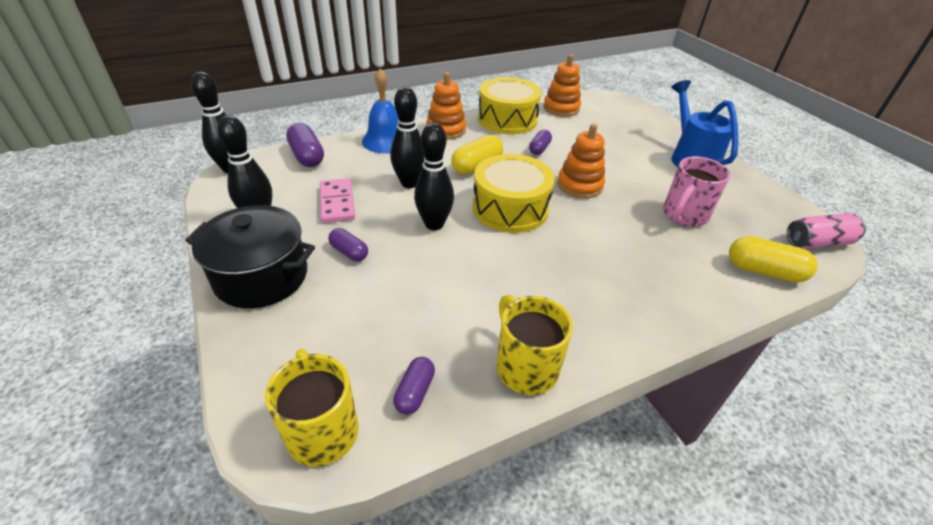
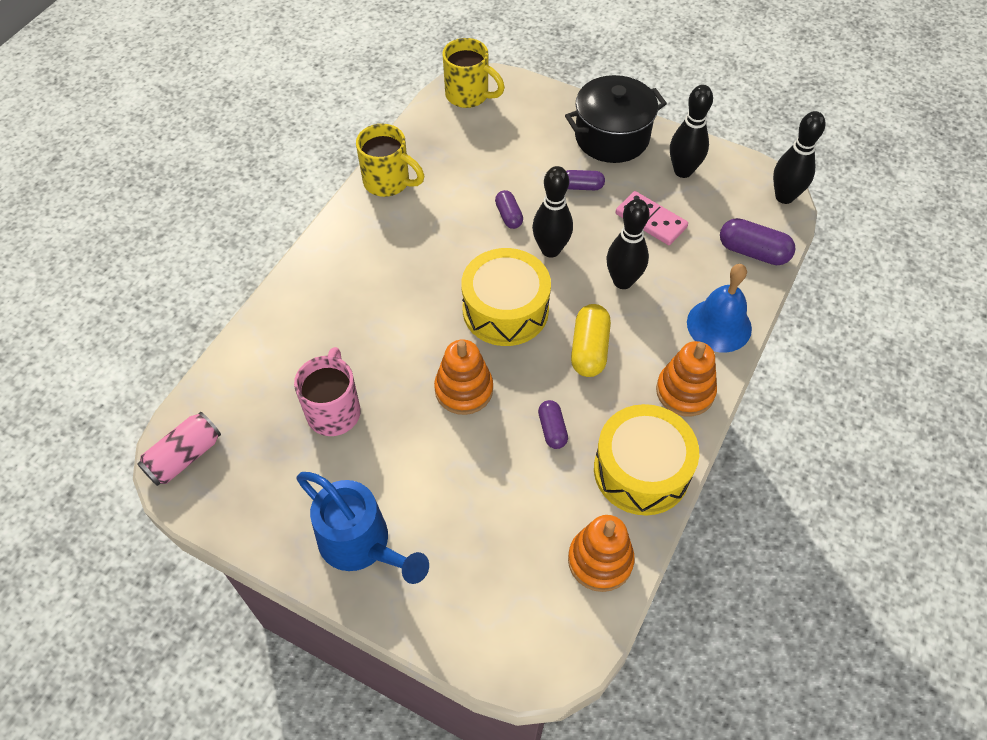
camera: 145 degrees right, 15 degrees up
purple capsule [393,357,435,415] -> purple capsule moved to [495,190,523,229]
yellow capsule [729,236,817,283] -> none

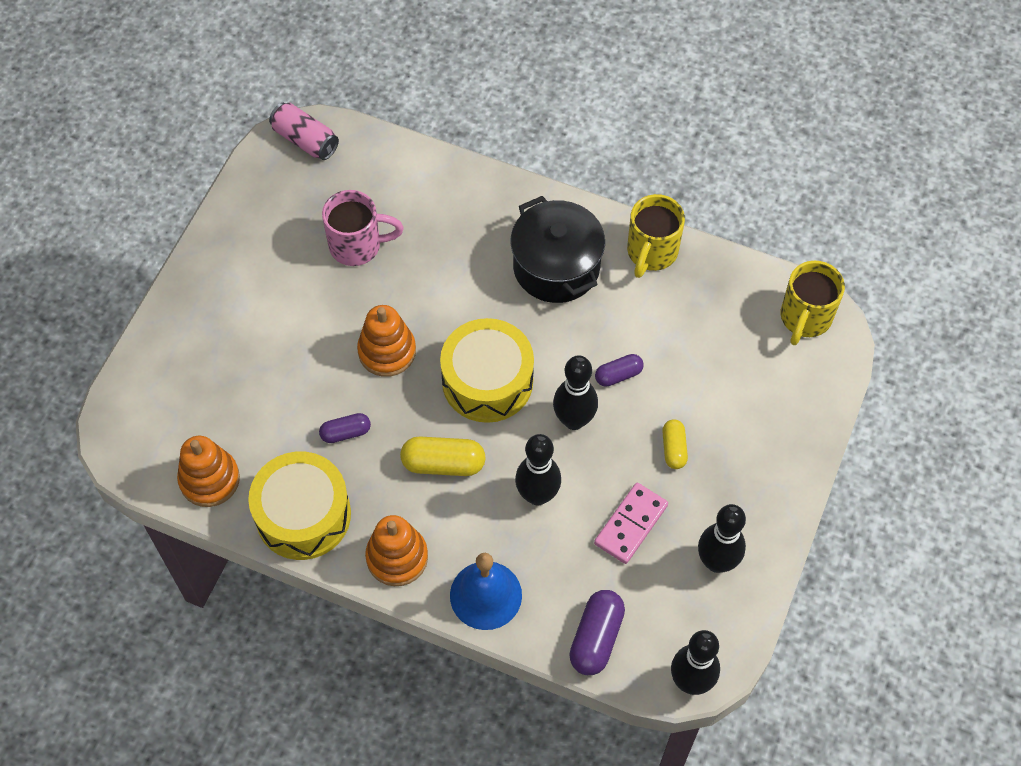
camera: 85 degrees right, 5 degrees up
blue watering can [296,472,429,584] -> none
black pot [565,75,667,163] -> black pot moved to [511,196,605,303]
purple capsule [566,170,605,190] -> yellow capsule [662,420,688,469]

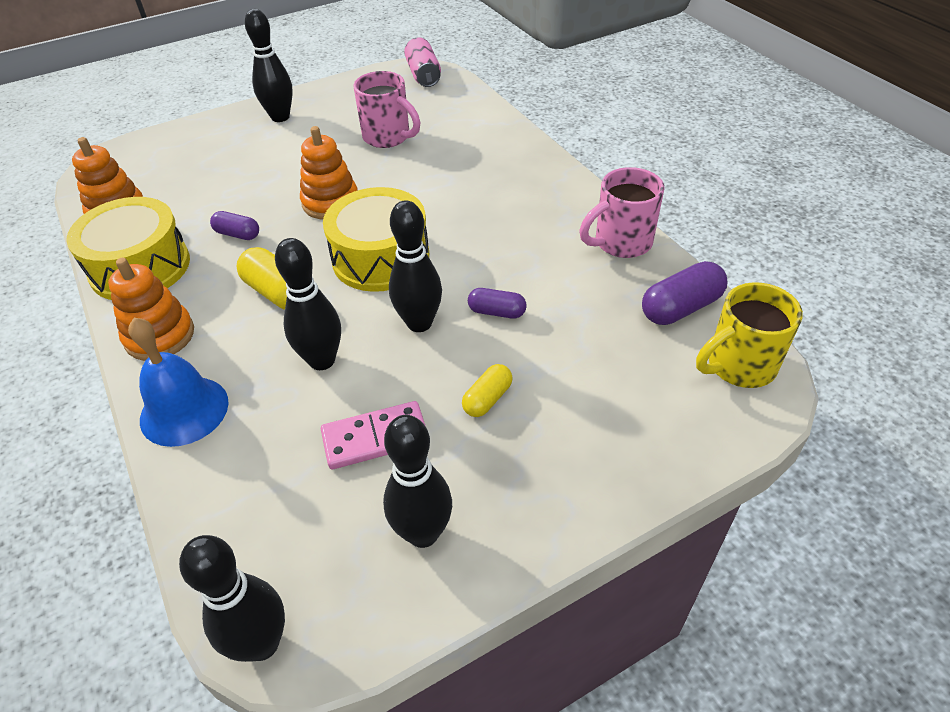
camera: 40 degrees right, 15 degrees down
black pot [511,196,605,303] -> none
purple capsule [569,590,625,675] -> purple capsule moved to [642,261,727,325]
yellow mug [627,194,685,278] -> pink mug [579,167,665,258]
none -> black bowling pin [245,9,293,122]

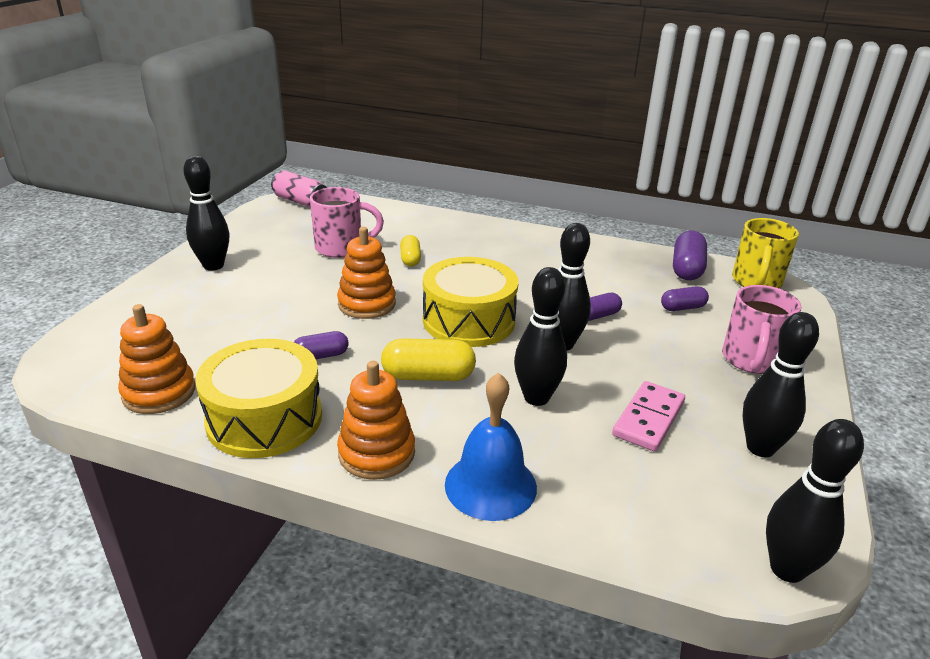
camera: 45 degrees left, 15 degrees down
yellow capsule [462,364,512,417] -> yellow capsule moved to [400,235,421,266]
pink mug [579,167,665,258] -> pink mug moved to [722,285,801,374]
none -> purple capsule [661,287,709,311]

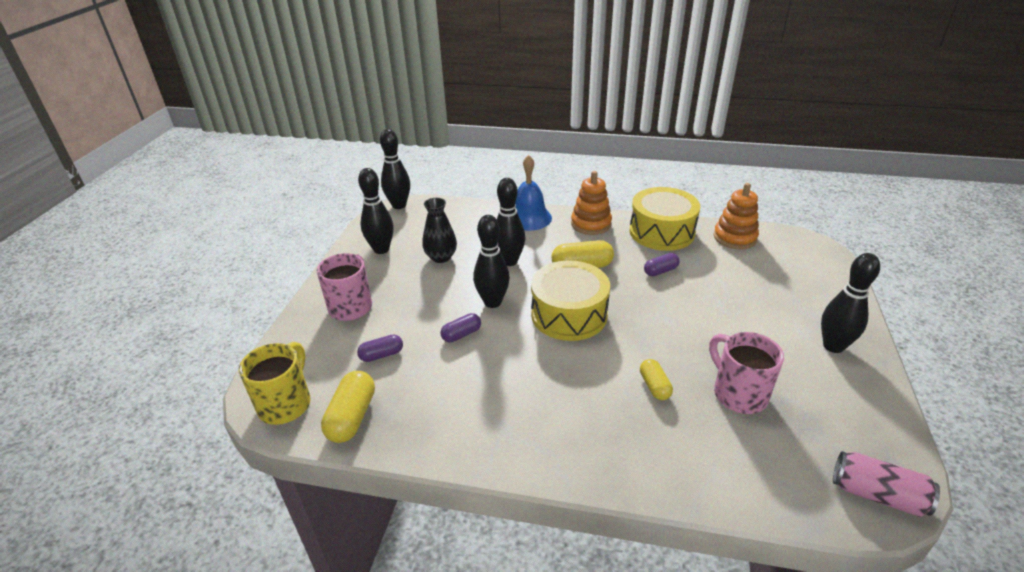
camera: 175 degrees right, 5 degrees up
pink mug [310,187,384,258] -> pink mug turned 75 degrees clockwise [709,332,784,414]
orange stacking toy [337,227,396,319] -> none
pink domino [612,381,685,451] -> black vase [422,198,457,263]
purple capsule [673,231,707,280] -> yellow capsule [321,371,375,443]

